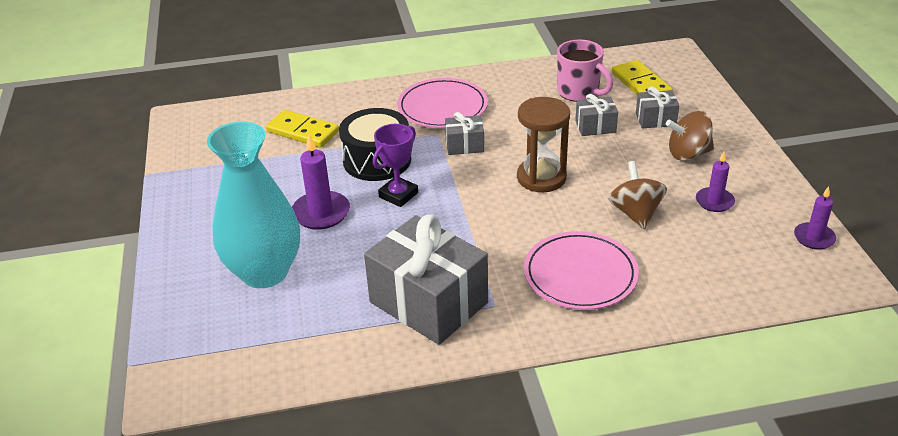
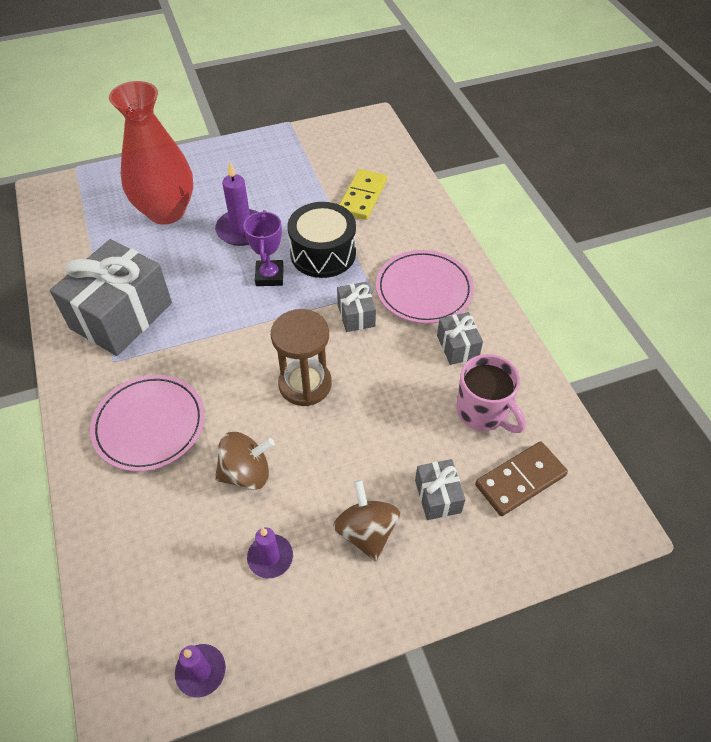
camera: 80 degrees right, 15 degrees up
turquoise vase [207,121,300,288] -> red vase [109,81,193,225]
purple trophy [373,124,418,207] -> purple trophy turned 60 degrees clockwise [243,210,284,286]
pink mug [557,40,613,102] -> pink mug turned 75 degrees counterclockwise [456,354,526,433]
grey gift [575,94,618,136] -> grey gift moved to [437,312,483,365]
yellow domino [612,60,673,96] -> brown domino [475,441,568,516]

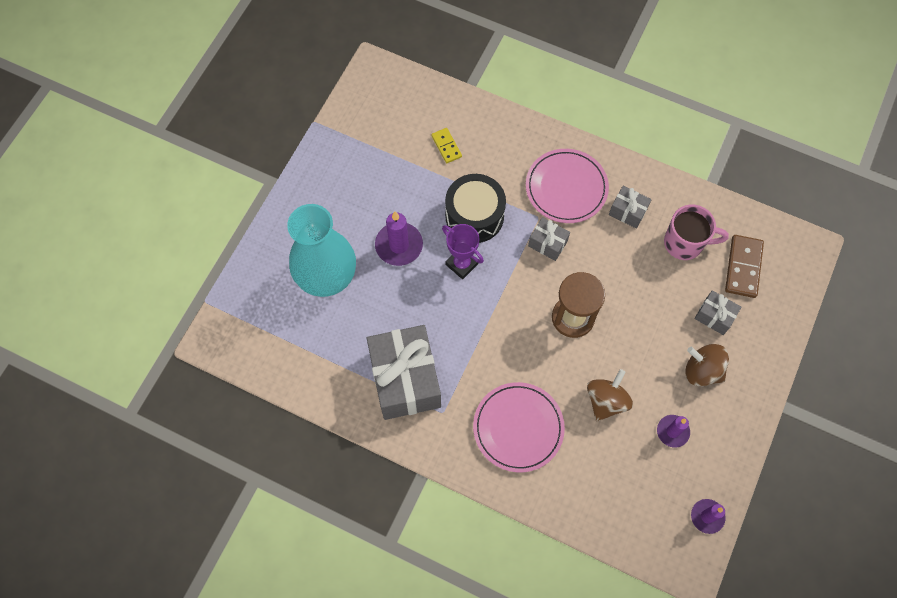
camera: 45 degrees left, 15 degrees up
red vase [109,81,193,225] -> turquoise vase [287,204,356,297]
yellow domino [339,169,387,220] -> yellow domino [431,128,462,163], size x0.60

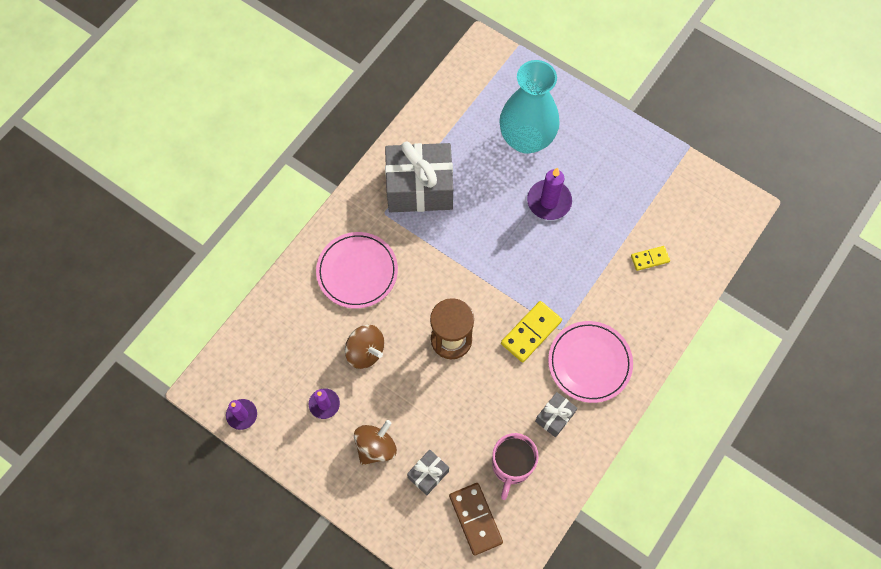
camera: 100 degrees right, 0 degrees up
purple trophy [442,224,484,279] -> none
black drum [445,174,506,243] -> none
grey gift [528,217,570,261] -> yellow domino [501,301,562,362]
brown domino [725,235,764,298] -> brown domino turned 45 degrees clockwise [449,483,503,556]

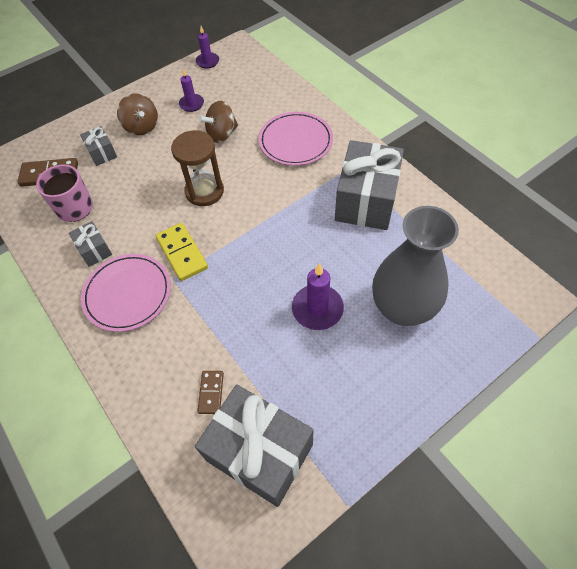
camera: 110 degrees right, 10 degrees down
turquoise vase [499,60,560,154] -> grey vase [372,206,459,326]
yellow domino [631,246,670,271] -> brown domino [197,371,224,414]
none -> grey gift [195,384,313,507]

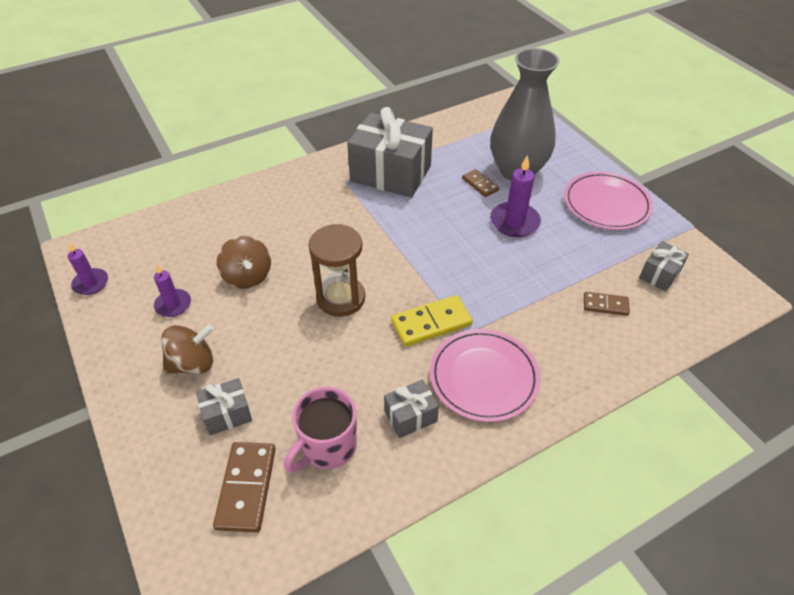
camera: 85 degrees left, 10 degrees down
grey gift [195,384,313,507] -> grey gift [639,241,689,292], size x0.47
pink plate [259,112,333,166] -> pink plate moved to [564,172,653,230]
none -> brown domino [462,169,499,197]

